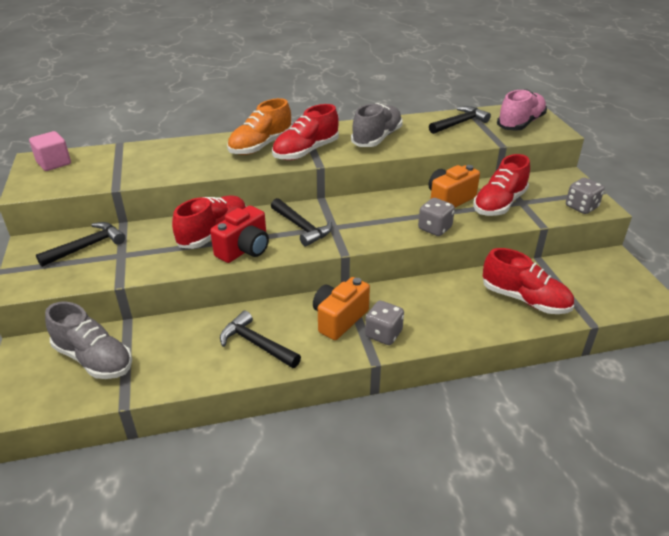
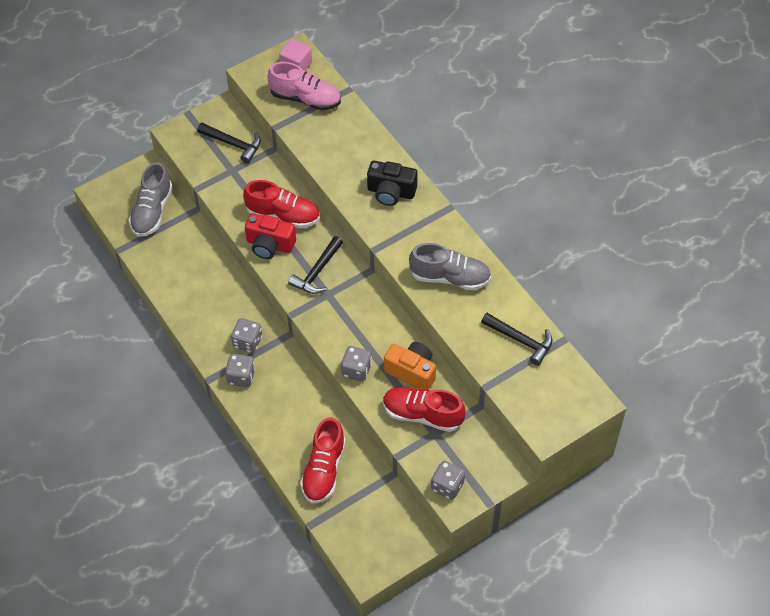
camera: 70 degrees right, 20 degrees up
black hammer [220,310,301,368] -> none
orange shoe [227,98,292,155] -> black camera [367,161,418,206]
red shoe [272,104,339,160] -> none
orange camera [313,277,370,340] -> grey dice [231,318,262,353]
pink shoe [497,89,547,131] -> pink shoe moved to [267,62,341,111]

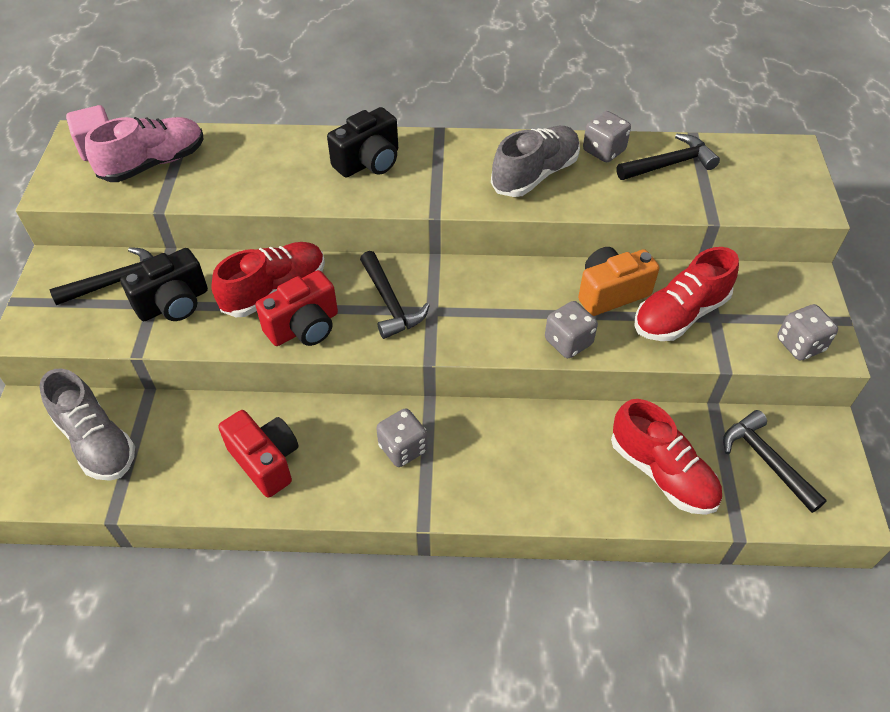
camera: 55 degrees left, 5 degrees down
grey dice [225,354,255,387] -> grey dice moved to [583,111,631,162]
none -> black camera [120,248,208,321]
none -> red camera [218,410,299,498]
none -> black hammer [723,410,827,513]

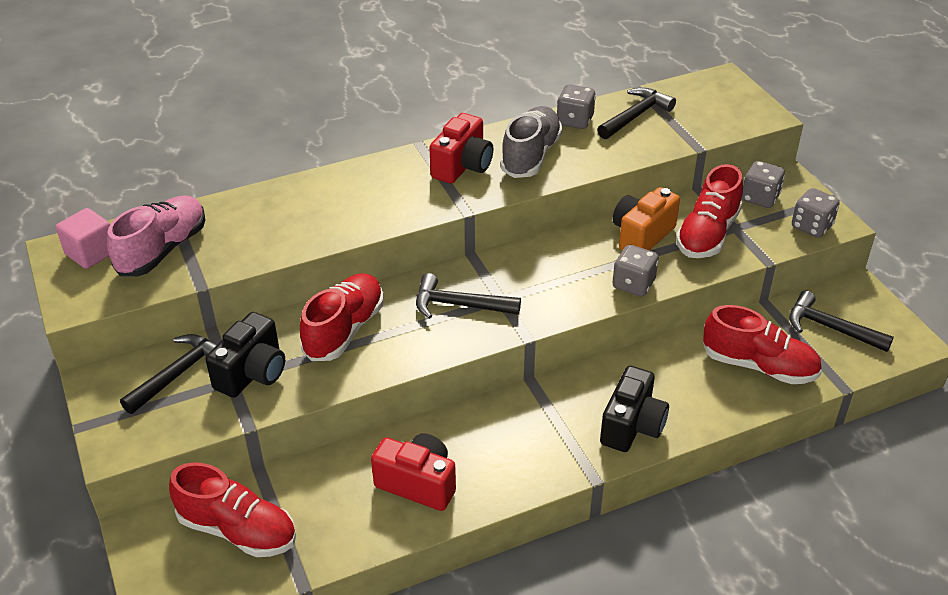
camera: 25 degrees left, 10 degrees down
grey shoe [39,368,135,481] -> red shoe [169,462,296,557]
red camera [255,270,338,346] -> red camera moved to [429,113,493,184]
black camera [327,107,398,177] -> black camera moved to [600,366,669,452]
black hammer [360,251,430,339] -> black hammer turned 150 degrees clockwise [416,273,521,319]
grey dice [376,408,428,467] -> grey dice moved to [742,161,785,208]

